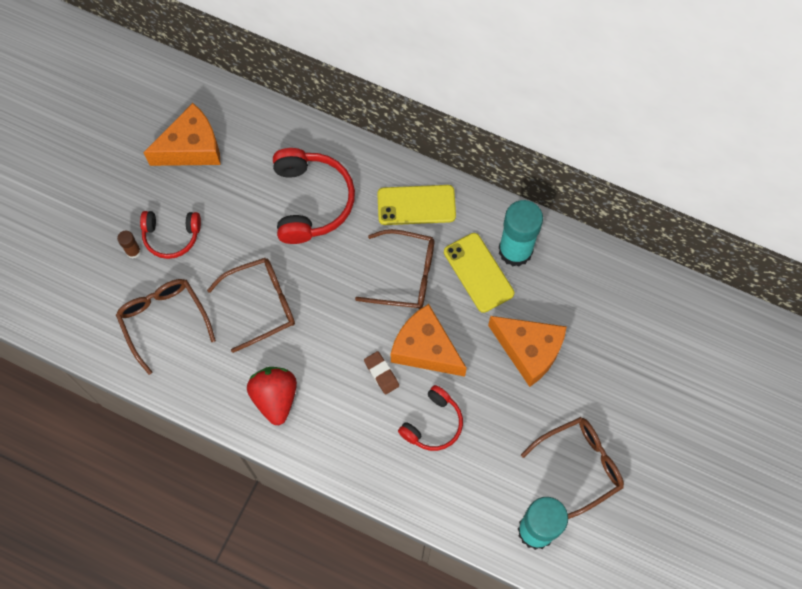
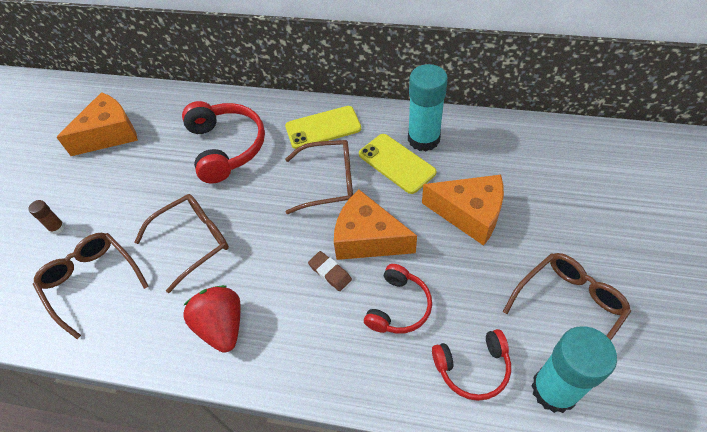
camera: 10 degrees left, 15 degrees down
red headphones [140,211,201,259] -> red headphones moved to [432,329,511,401]

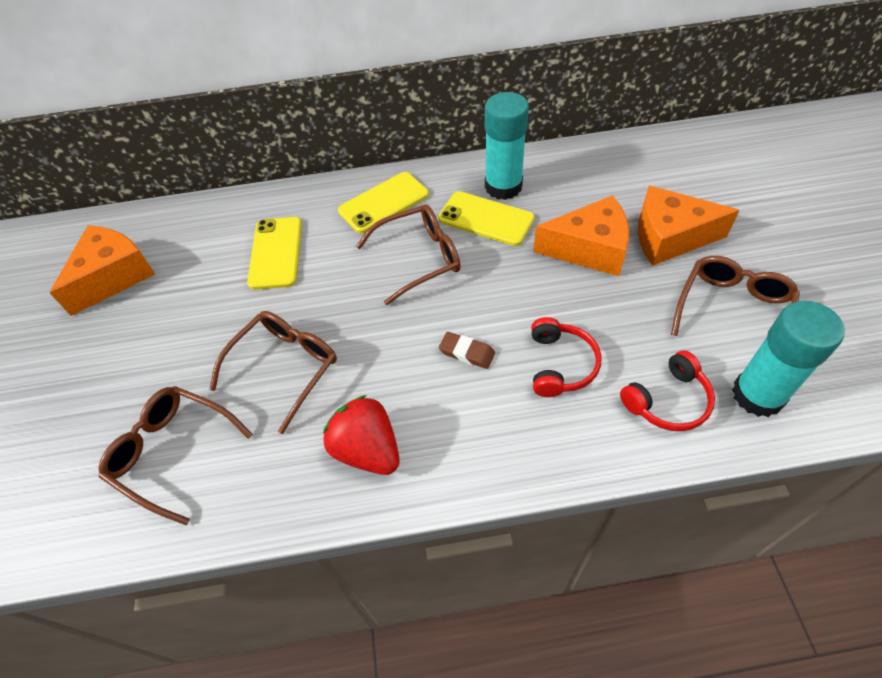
camera: 20 degrees left, 0 degrees up
brown glue stick [28,200,65,234] -> none
red headphones [182,101,265,183] -> yellow phone [247,217,302,290]
orange cheese [334,190,417,260] -> orange cheese moved to [638,186,740,266]

